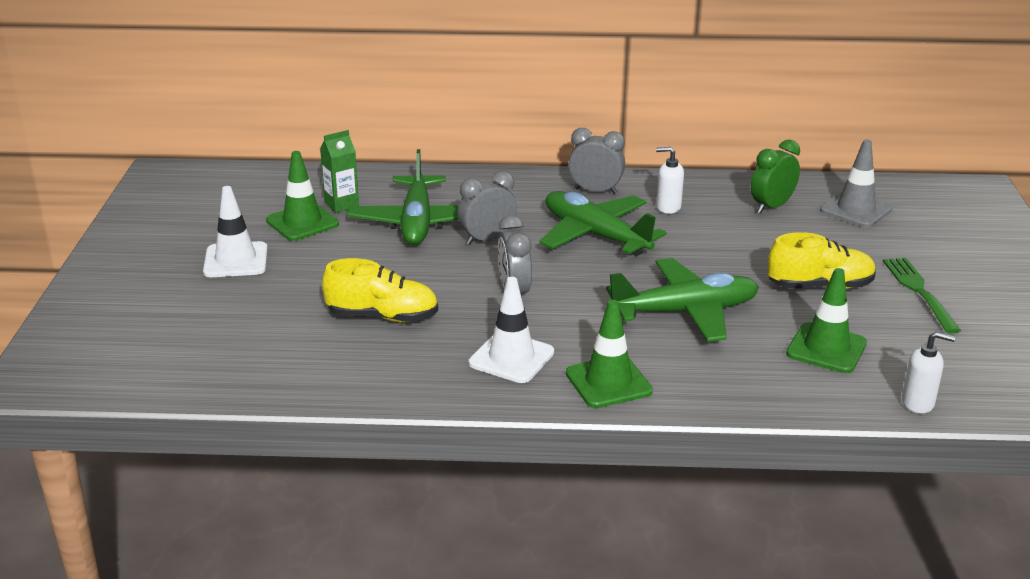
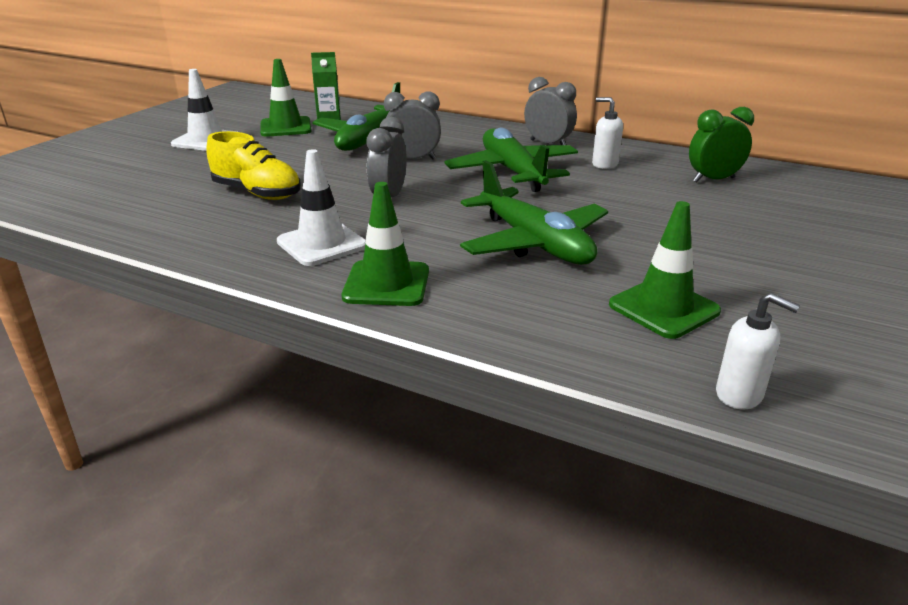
camera: 25 degrees right, 0 degrees up
green plane [606,258,759,342] -> green plane turned 45 degrees clockwise [460,160,608,265]
yellow shoe [768,232,876,289] -> none
grey traffic cone [820,139,892,227] -> none
green fork [883,258,961,334] -> none

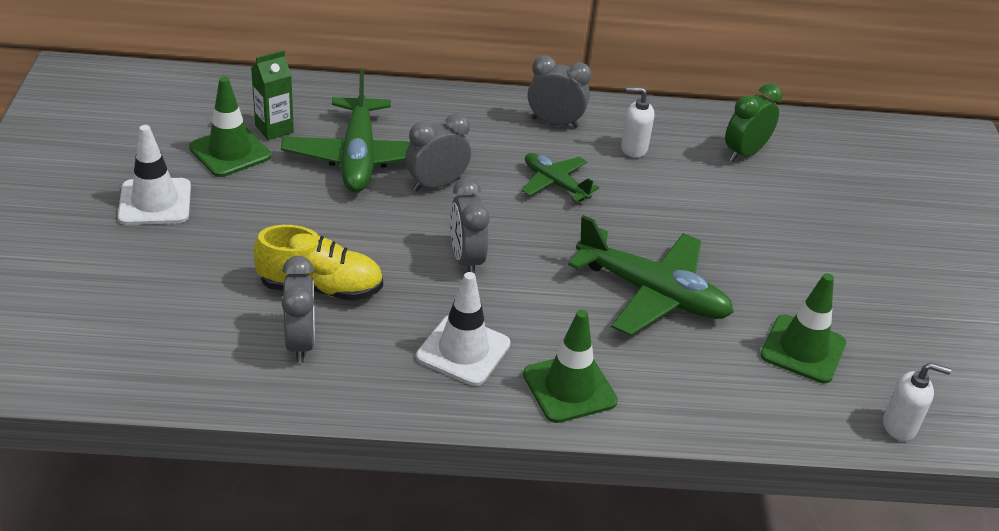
camera: 30 degrees left, 10 degrees up
green plane [445,128,578,192] -> green plane [522,153,599,202], size x0.56
none -> grey clock [281,256,315,363]

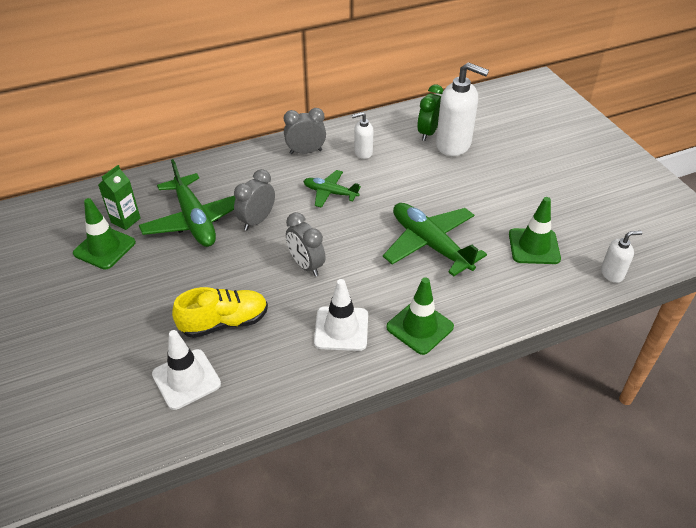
camera: 20 degrees left, 5 degrees up
white traffic cone [118,125,191,225] -> white traffic cone moved to [152,330,221,410]
grey clock [281,256,315,363] -> none
green plane [568,215,734,336] -> green plane turned 135 degrees counterclockwise [383,203,487,277]
none -> white soap dispenser [436,62,489,156]

